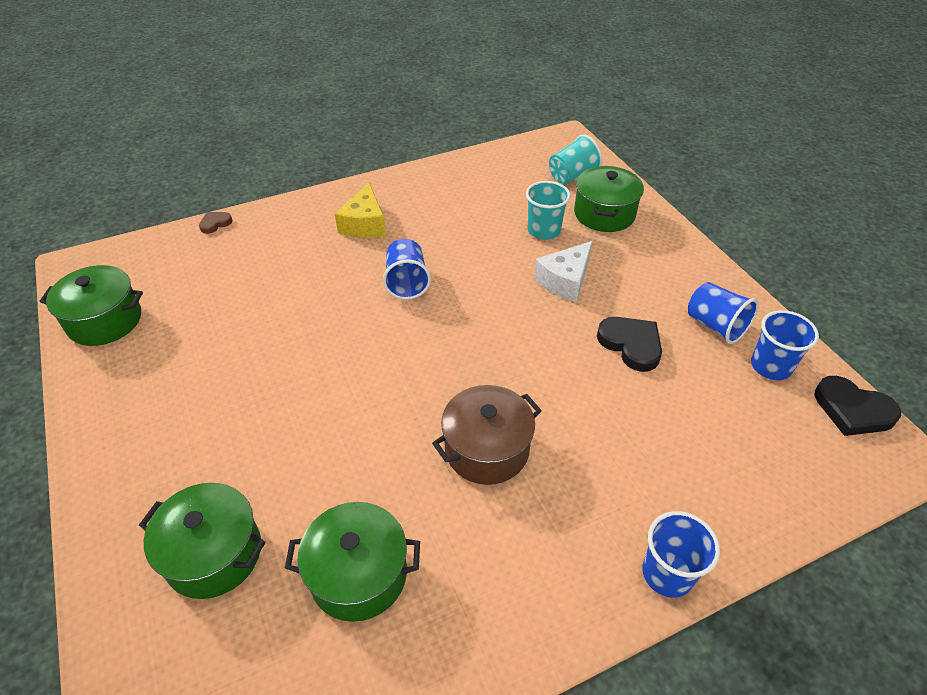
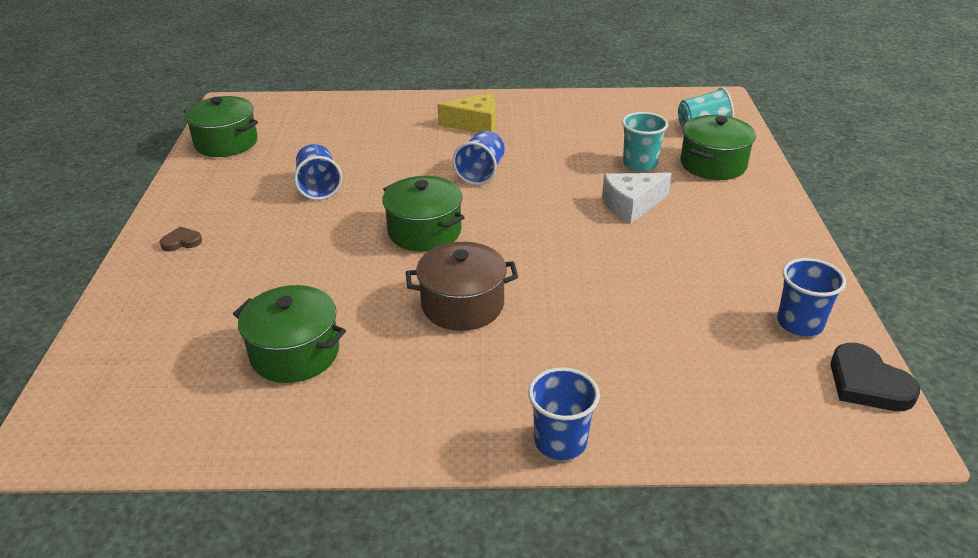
camera: 25 degrees right, 10 degrees down
green pot [139,483,265,599] -> green pot moved to [382,176,465,252]
brown heart [199,212,232,234] -> brown heart moved to [160,227,202,251]
yellow cheese [335,183,386,238] -> yellow cheese turned 120 degrees counterclockwise [437,93,496,133]
black heart [597,317,662,372] -> none
blue cup [688,282,759,344] -> blue cup moved to [294,144,342,200]

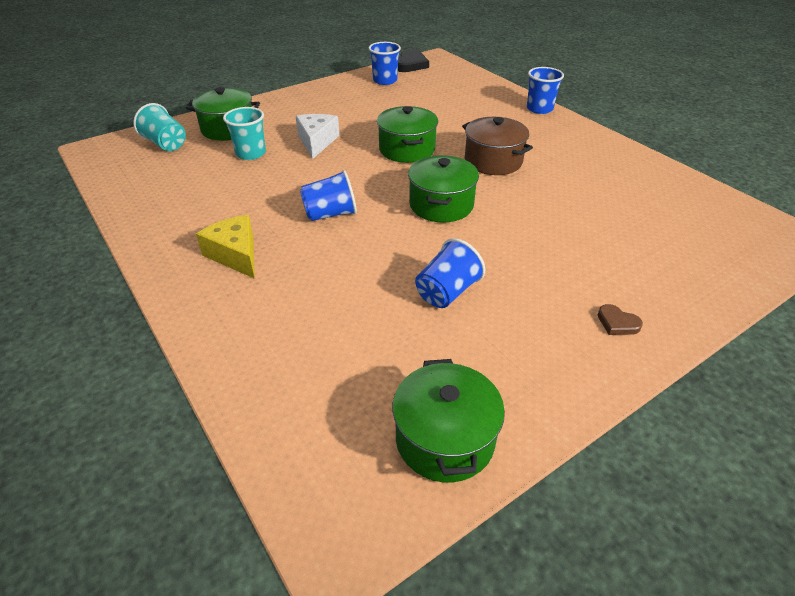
camera: 125 degrees left, 5 degrees up
green pot [233,285,346,383] -> green pot moved to [377,106,438,163]
white cheese [602,173,672,224] -> white cheese turned 120 degrees counterclockwise [296,114,340,159]

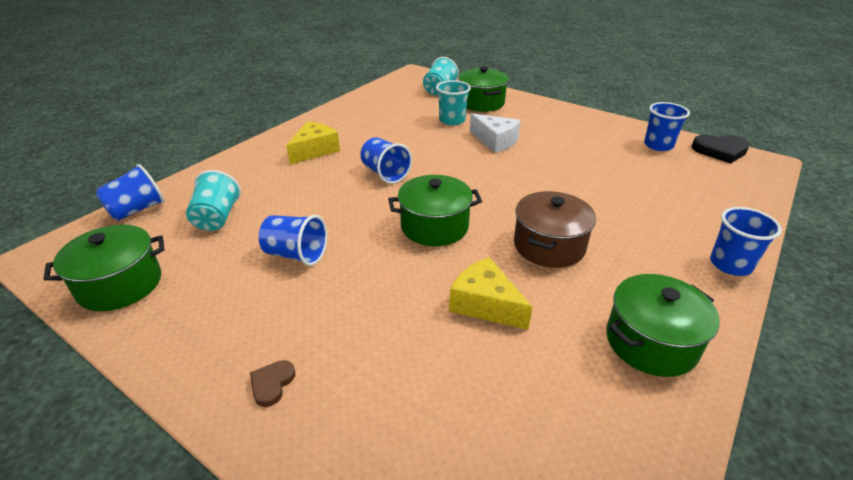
camera: 70 degrees right, 5 degrees down
white cheese [296,114,340,159] -> white cheese turned 60 degrees clockwise [470,113,521,153]
green pot [377,106,438,163] -> green pot moved to [606,274,720,377]
none -> blue cup [95,164,164,221]
none -> turquoise cup [186,170,241,231]
none -> yellow cheese [449,257,533,330]

